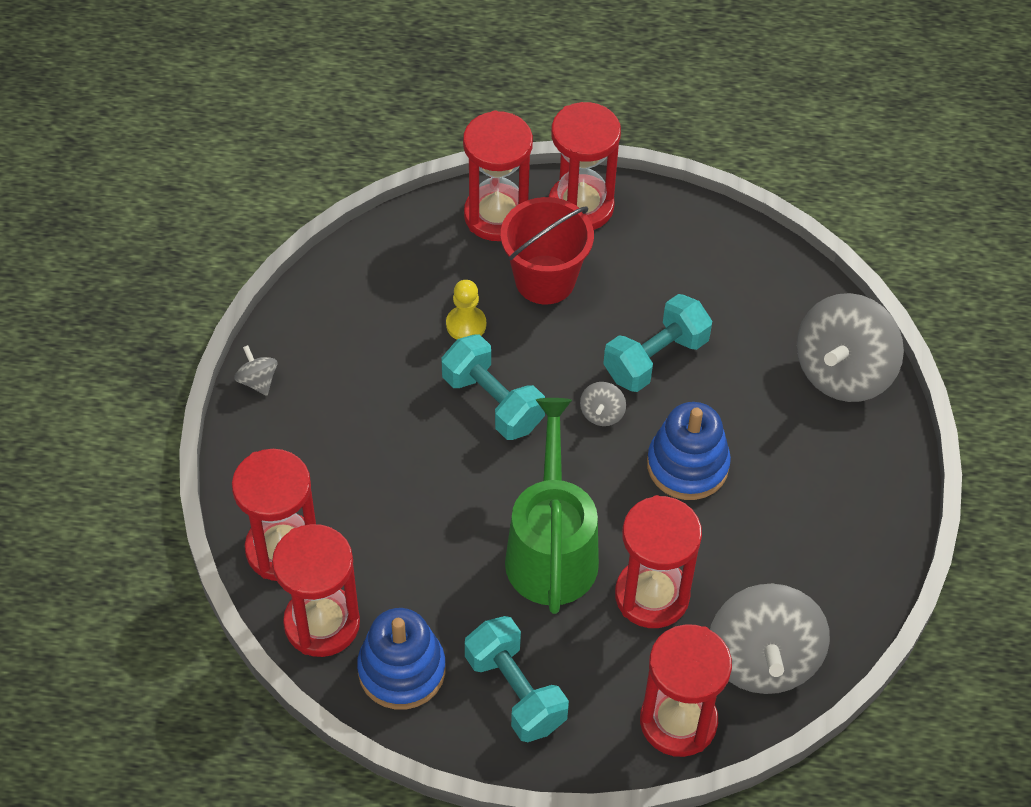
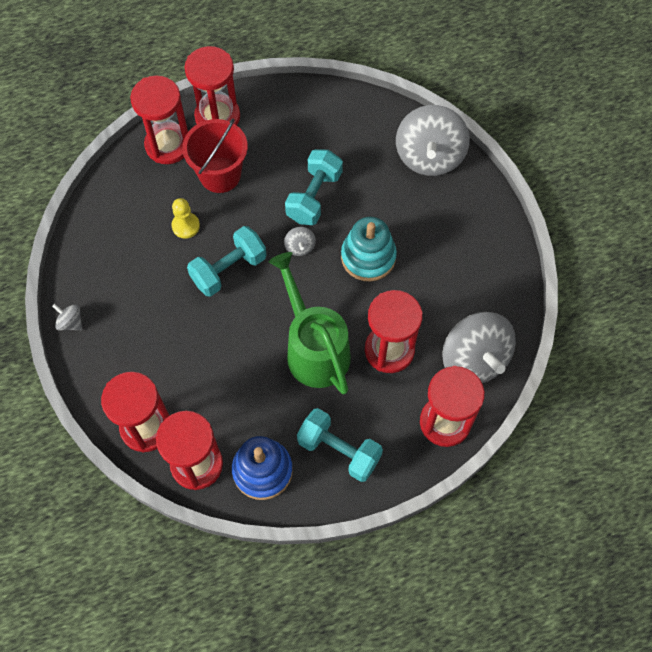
camera: 25 degrees left, 10 degrees up
turquoise dumbbell [441,335,545,440] -> turquoise dumbbell turned 60 degrees counterclockwise [187,226,267,297]
blue stacking toy [647,402,731,500] -> turquoise stacking toy [341,217,397,282]

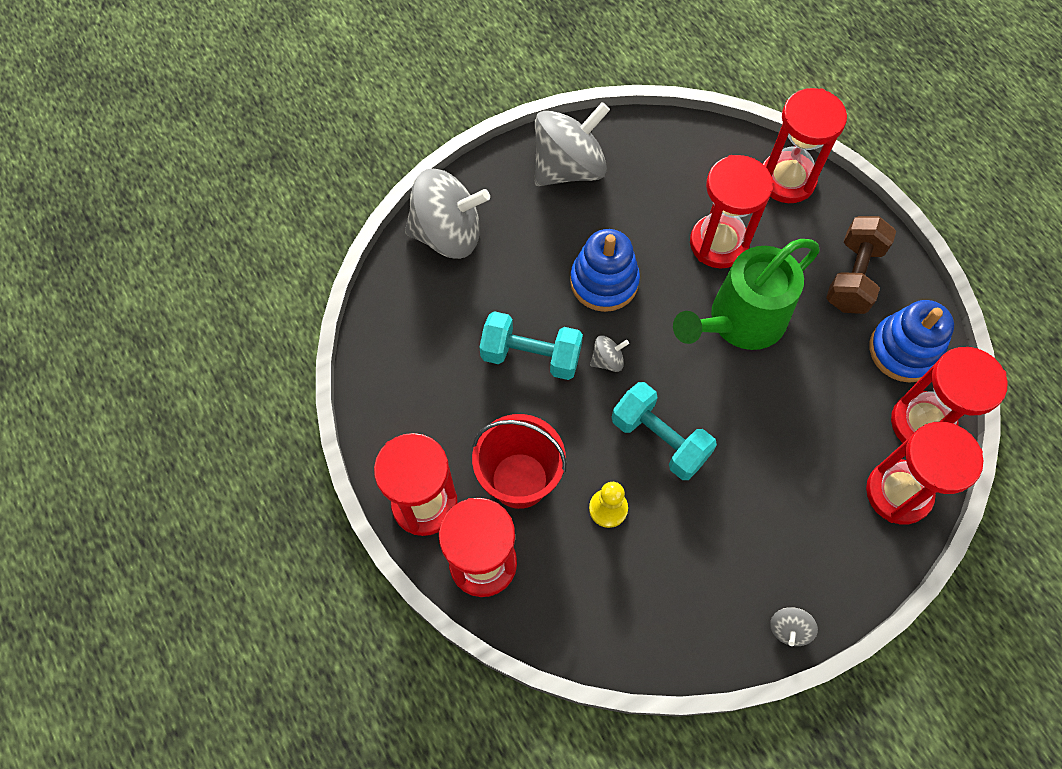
camera: 100 degrees left, 0 degrees up
turquoise dumbbell [297,408,383,482] -> brown dumbbell [826,216,896,314]
turquoise stacking toy [341,217,397,282] -> blue stacking toy [570,229,640,312]
grey spinning top [442,312,516,383] -> grey spinning top moved to [535,102,610,186]

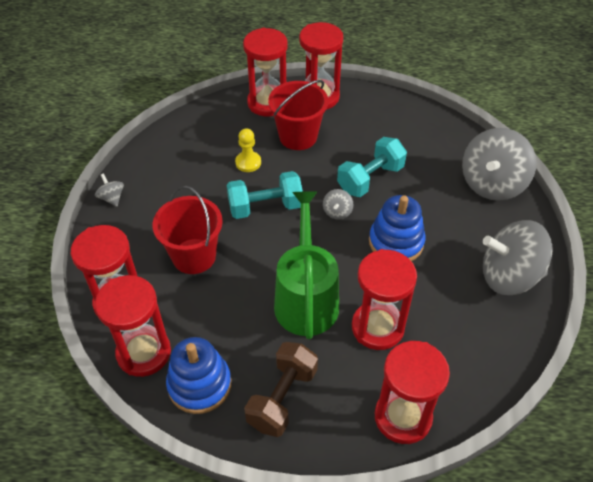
camera: 125 degrees right, 15 degrees down
grey spinning top [535,102,610,186] -> grey spinning top turned 90 degrees clockwise [483,220,553,295]
brown dumbbell [826,216,896,314] -> brown dumbbell turned 60 degrees clockwise [244,342,318,437]
none -> red bucket [152,186,223,274]

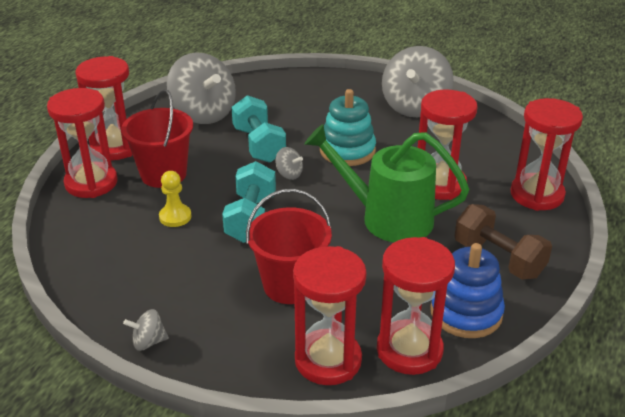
camera: 70 degrees left, 15 degrees down
blue stacking toy [369,195,425,261] -> turquoise stacking toy [320,89,376,166]
grey spinning top [462,128,537,201] -> grey spinning top moved to [167,52,236,124]

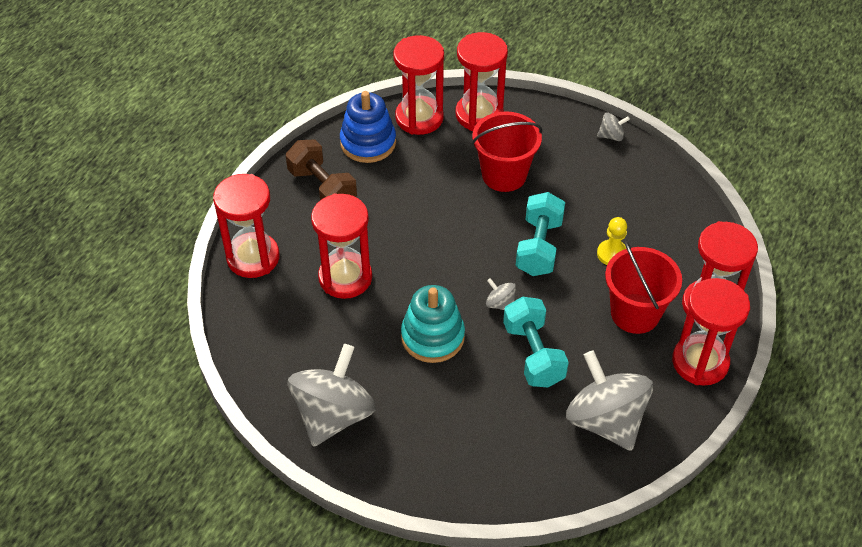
camera: 175 degrees left, 15 degrees up
green watering can [304,124,469,242] -> none

